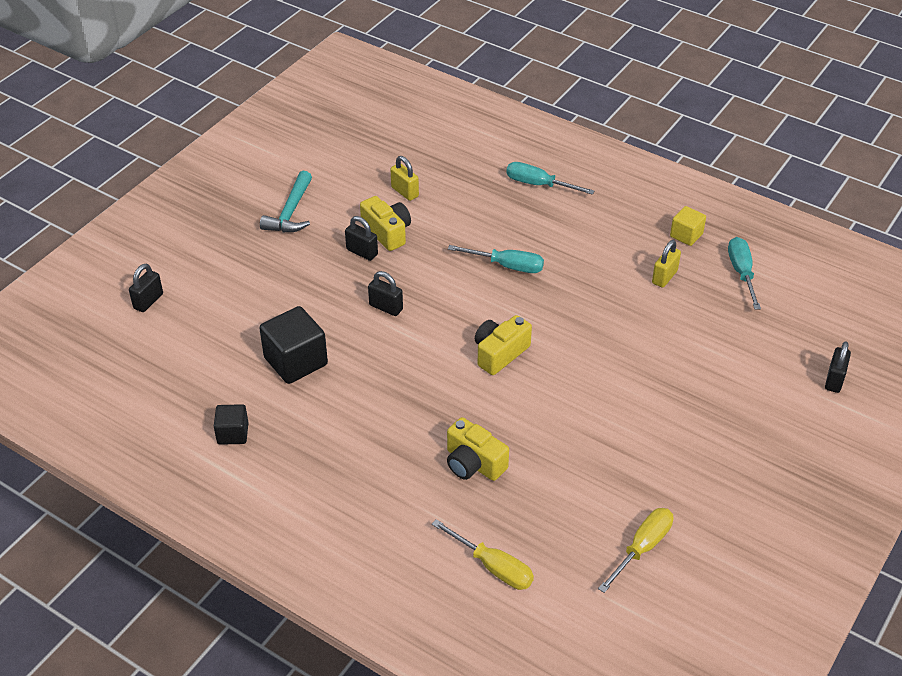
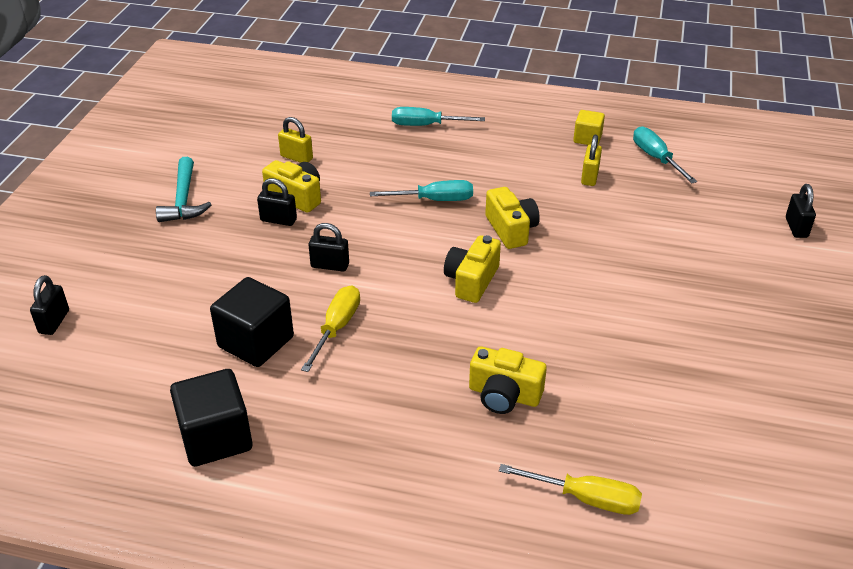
camera: 20 degrees left, 5 degrees down
black cube [214,404,248,445] -> black cube [170,369,253,467], size x1.75
yellow screwdriver [598,508,673,593] -> yellow screwdriver moved to [301,285,360,372]
none -> yellow camera [485,187,540,249]

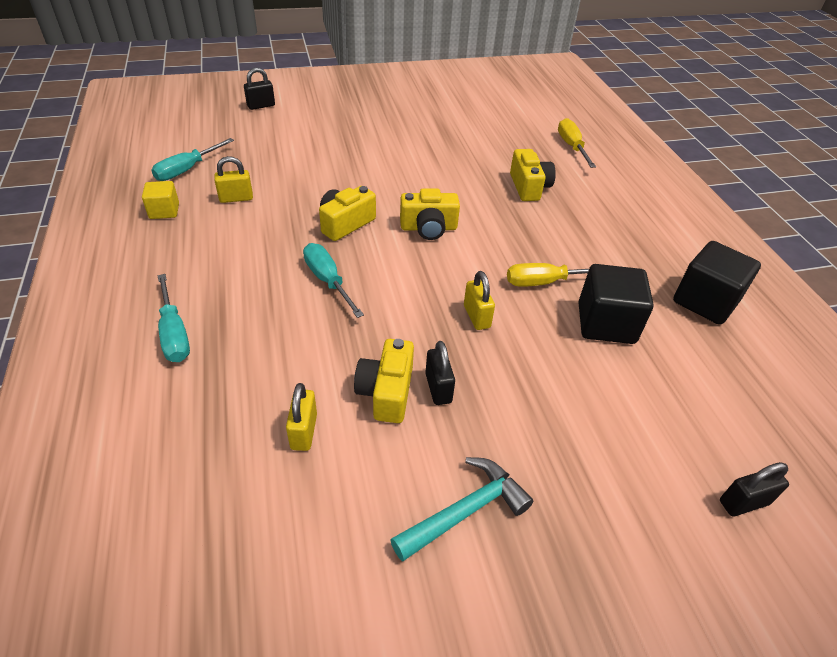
camera: 120 degrees left, 5 degrees up
black padlock [308,223,349,271] -> yellow padlock [464,271,495,330]

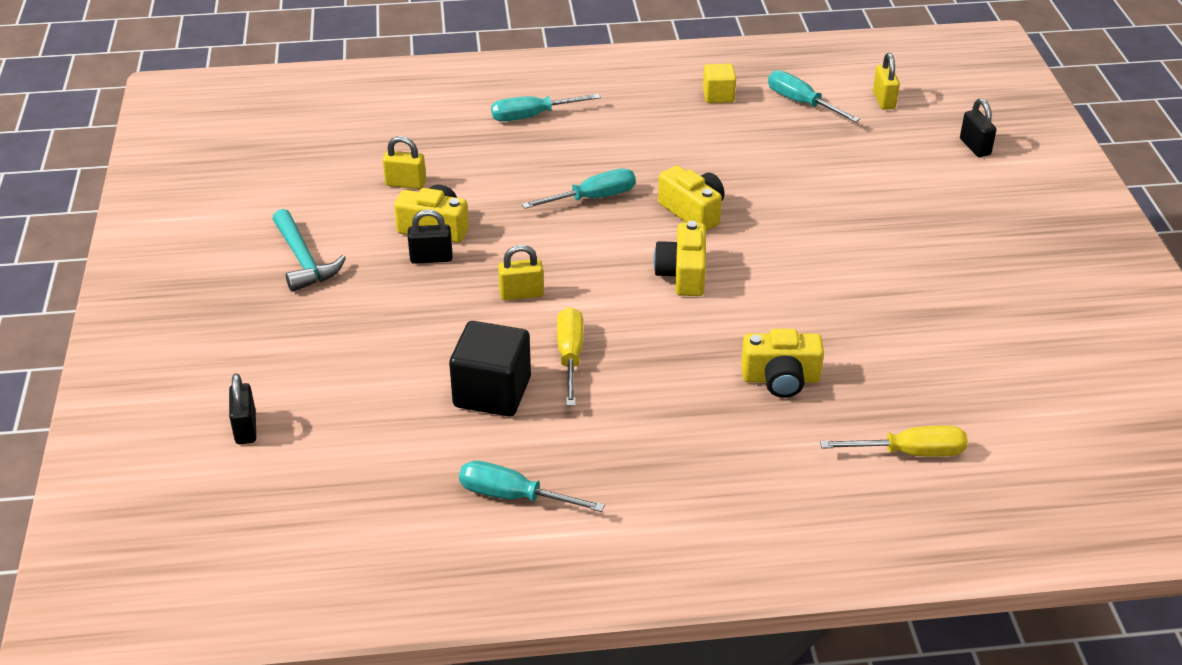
camera: 100 degrees right, 5 degrees down
yellow padlock [214,156,253,203] -> yellow padlock moved to [873,53,900,110]
black cube [673,241,761,325] -> turquoise screwdriver [459,461,605,512]

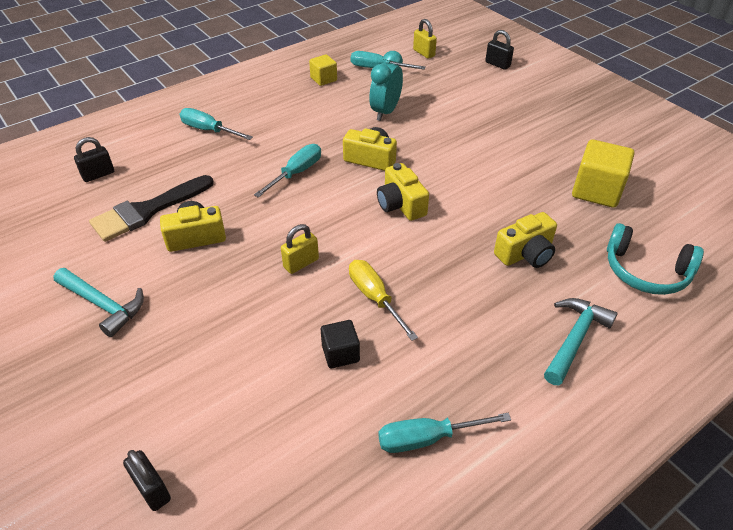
camera: 30 degrees left, 5 degrees up
yellow padlock [383,136,426,189] -> black brush [89,175,214,242]
black padlock [408,209,453,264] -> black padlock moved to [74,137,114,182]
black cube [449,321,531,417] -> black cube [321,320,360,368], size x0.57
turquoise screwdriver [491,94,601,122] -> turquoise screwdriver turned 75 degrees clockwise [180,108,253,140]
yellow screwdriver [820,425,968,457] -> turquoise headphones [607,223,704,295]
none -> turquoise clock [369,51,403,121]
none -> turquoise hammer [544,298,618,385]
none -> yellow cube [572,139,634,208]

